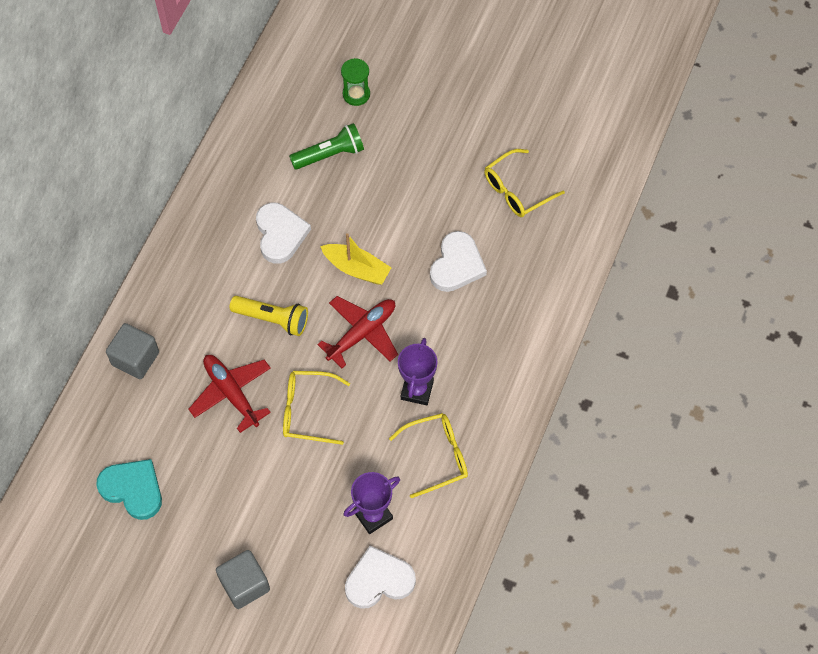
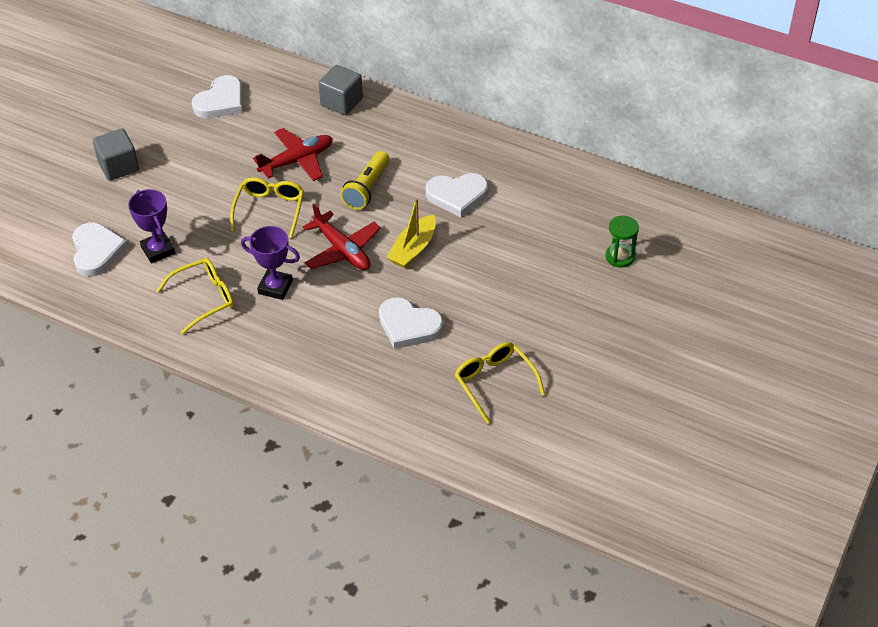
camera: 95 degrees right, 15 degrees down
turquoise heart [96,459,162,520] -> white heart [192,75,243,118]
green flashlight [289,123,364,170] -> none
yellow glasses [389,413,468,498] -> yellow glasses turned 105 degrees counterclockwise [156,258,234,334]

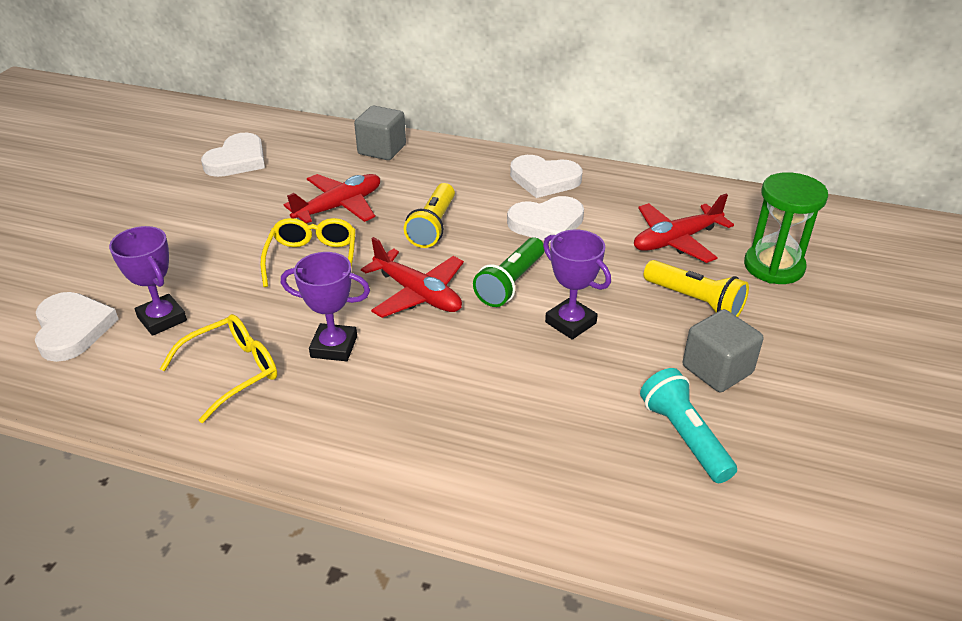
camera: 10 degrees left, 10 degrees down
grey cube [93,129,139,181] -> grey cube moved to [683,309,763,392]
white heart [379,297,443,349] -> white heart moved to [510,155,582,198]
yellow boat [386,198,436,268] -> green flashlight [473,238,544,307]
yellow glasses [455,342,545,424] -> turquoise flashlight [640,368,737,483]
green hourglass [606,215,639,268] -> green hourglass [744,172,828,284], size x1.58
none -> purple trophy [543,230,611,340]
none -> red plane [634,194,734,263]
none -> yellow flashlight [644,260,749,317]

